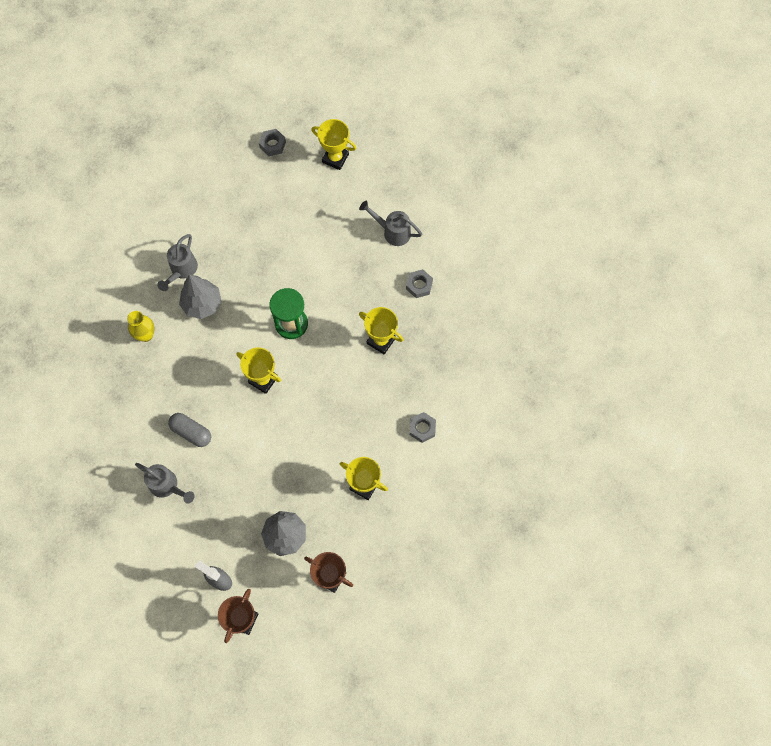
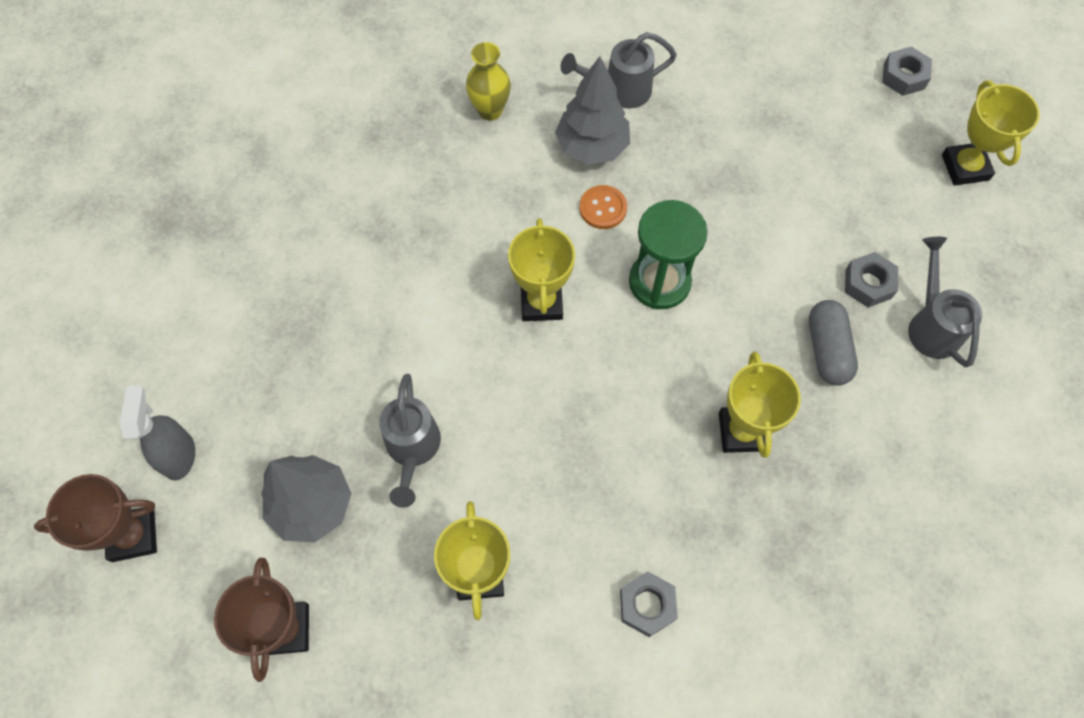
camera: 55 degrees right, 5 degrees down
grey watering can [135,463,195,504] -> grey watering can moved to [379,374,441,508]
grey capsule [168,413,211,447] -> grey capsule moved to [809,300,858,386]
grey nut [406,269,433,298] -> grey nut moved to [845,252,898,308]
none -> orange button [579,185,627,229]

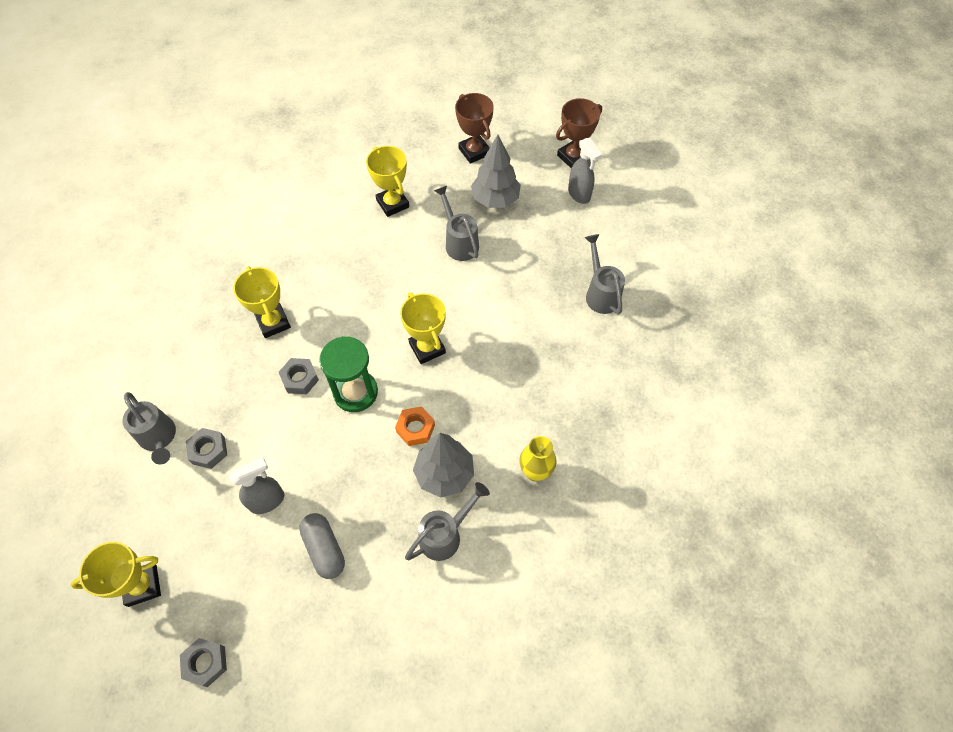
camera: 155 degrees right, 5 degrees down
orange button [579,185,627,229] -> orange nut [395,406,435,446]
grey nut [620,571,678,637] -> grey nut moved to [279,358,319,394]
grey capsule [809,300,858,386] -> grey capsule moved to [299,513,345,579]
yellow trophy [942,81,1040,186] -> yellow trophy turned 75 degrees counterclockwise [70,542,161,607]
none -> grey spray bottle [229,457,284,514]
none -> grey watering can [585,234,625,315]

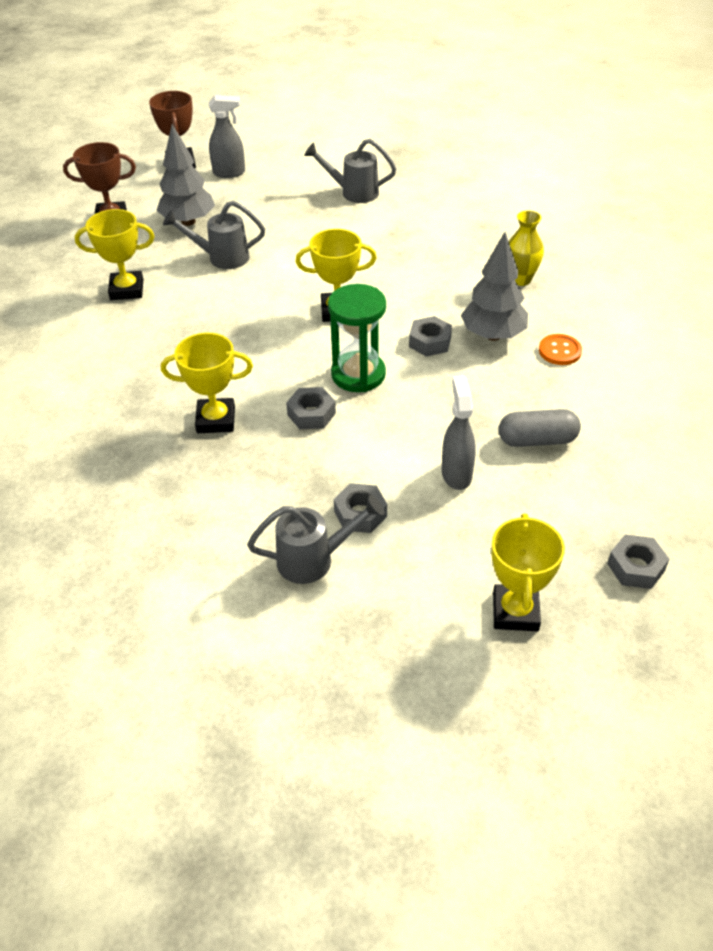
camera: 65 degrees left, 15 degrees down
orange nut [395,406,435,446] -> grey nut [409,316,452,357]
grey watering can [405,482,490,561] -> orange button [539,334,582,365]

